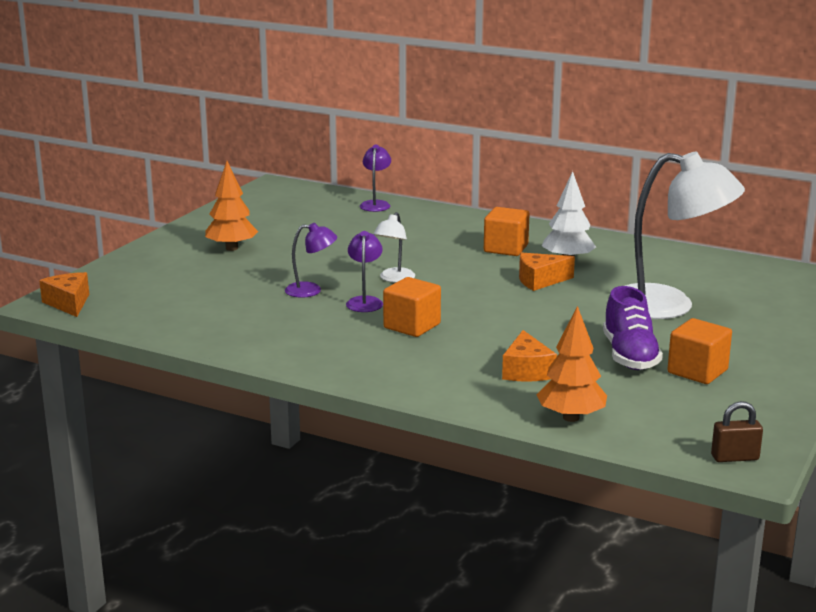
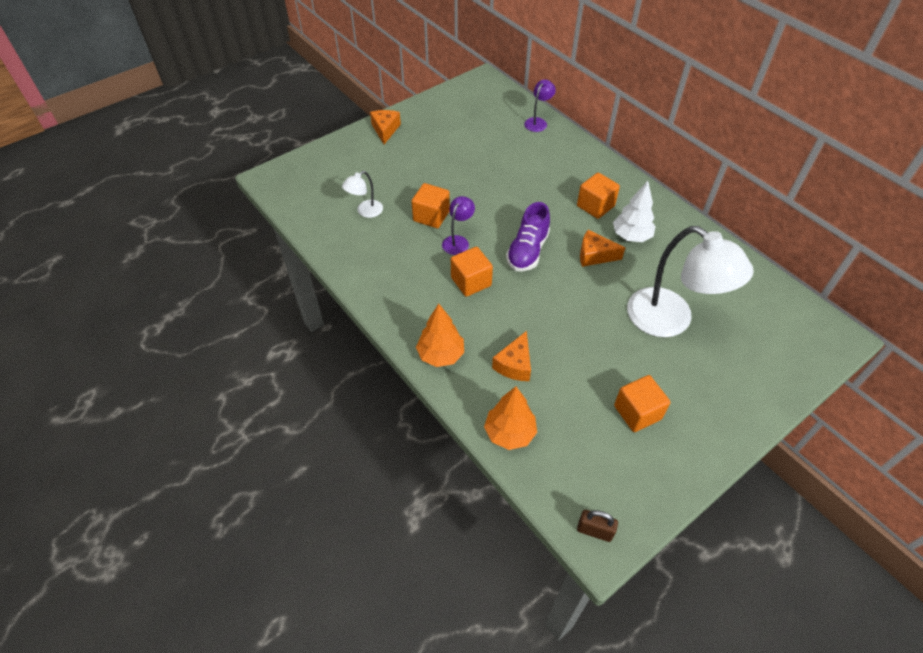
camera: 25 degrees right, 30 degrees up
orange cheese [39,272,89,317] -> orange cheese moved to [370,110,401,144]
orange tree [205,161,258,251] -> orange tree moved to [416,304,464,367]
purple lamp [285,223,337,298] -> orange cube [411,183,450,228]
white lamp [373,212,415,283] -> white lamp moved to [342,171,383,218]
purple shoe [603,286,663,370] -> purple shoe moved to [506,202,550,272]

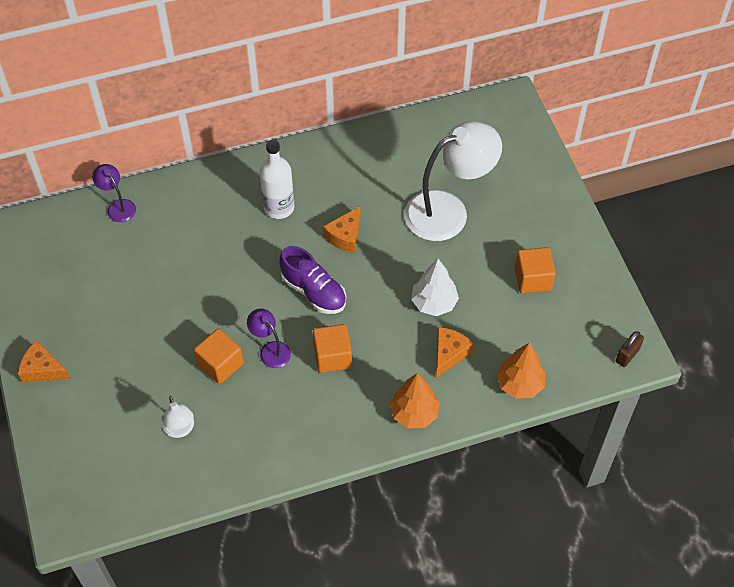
camera: 70 degrees left, 5 degrees up
orange cheese [492,331,531,381] -> orange cheese turned 105 degrees counterclockwise [436,327,474,378]
orange cube [577,172,620,219] -> white bottle [259,140,294,219]
white tree [613,181,656,242] -> white tree moved to [411,259,459,316]

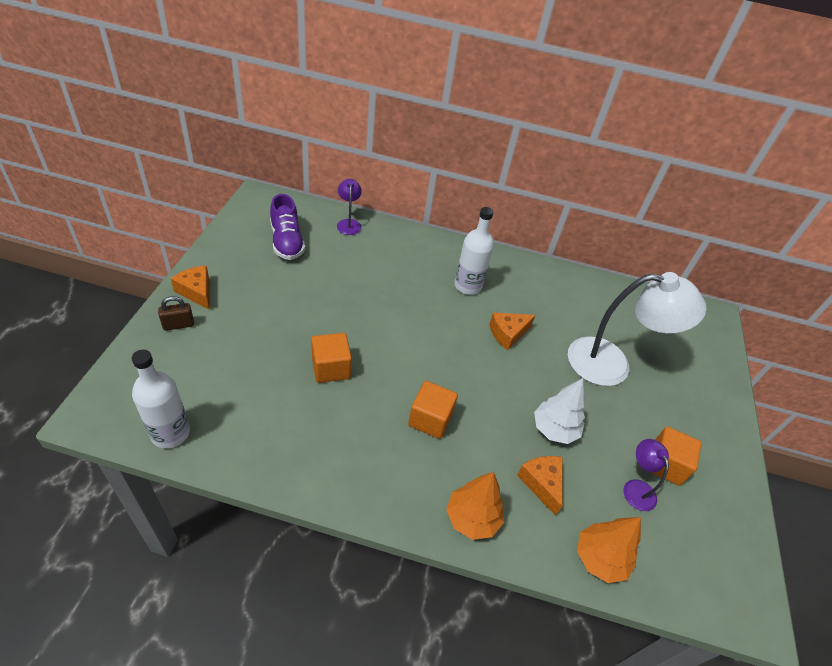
camera: 25 degrees right, 10 degrees down
white lamp [162,396,194,438] -> none
purple lamp [247,309,291,368] -> purple lamp moved to [623,439,669,511]
purple shoe [279,246,346,314] -> purple shoe moved to [270,194,305,260]
orange cheese [436,327,474,378] -> orange cheese turned 75 degrees counterclockwise [517,456,563,516]
brown padlock [615,331,644,367] -> brown padlock moved to [158,296,194,331]
none -> white bottle [132,350,190,448]

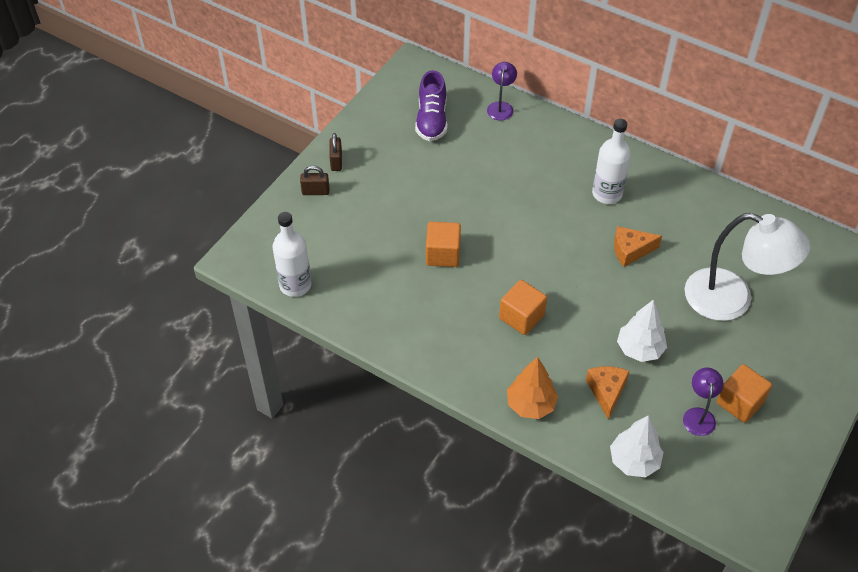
camera: 25 degrees right, 5 degrees up
orange cheese [170,265,209,309] -> brown padlock [329,133,342,171]
orange tree [577,517,641,583] -> white tree [610,415,664,477]

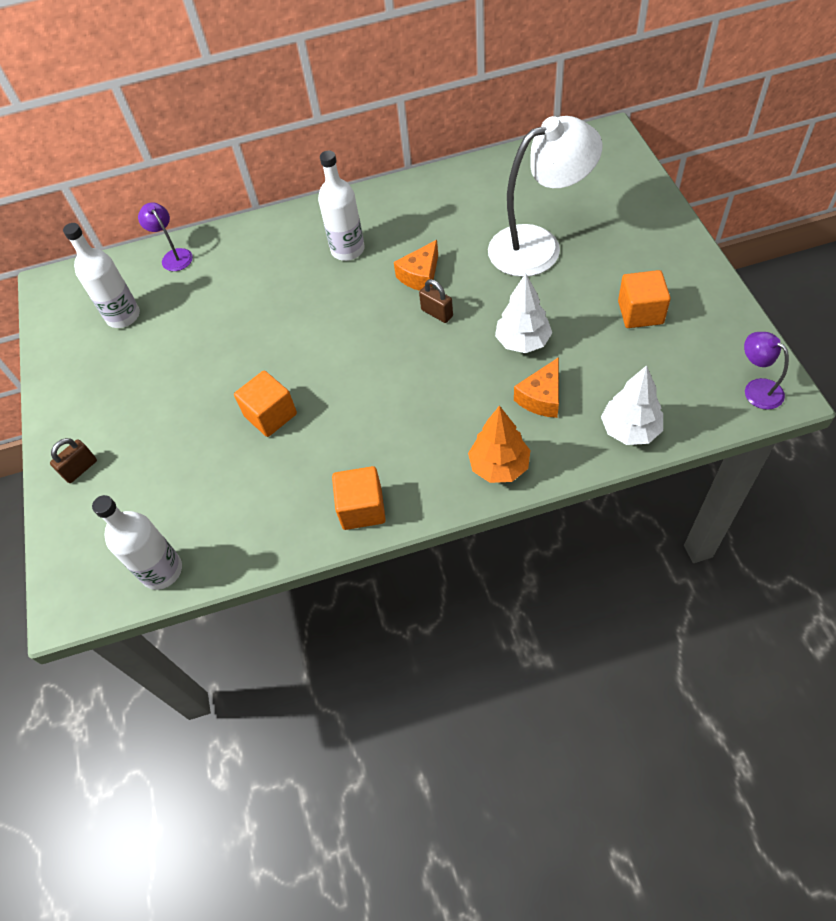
camera: 40 degrees left, 5 degrees up
brown padlock [329,133,342,171] -> brown padlock moved to [419,279,453,323]
purple shoe [415,70,447,141] -> white bottle [63,223,140,328]
orange cube [499,280,547,335] -> orange cube moved to [332,466,386,530]
orange cheese [586,366,629,420] -> orange cheese turned 105 degrees counterclockwise [514,357,559,418]
purple lamp [683,368,723,436] -> purple lamp moved to [744,332,789,410]

